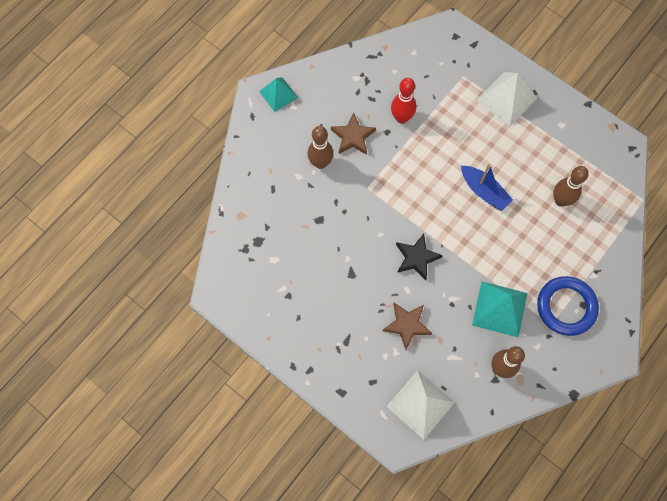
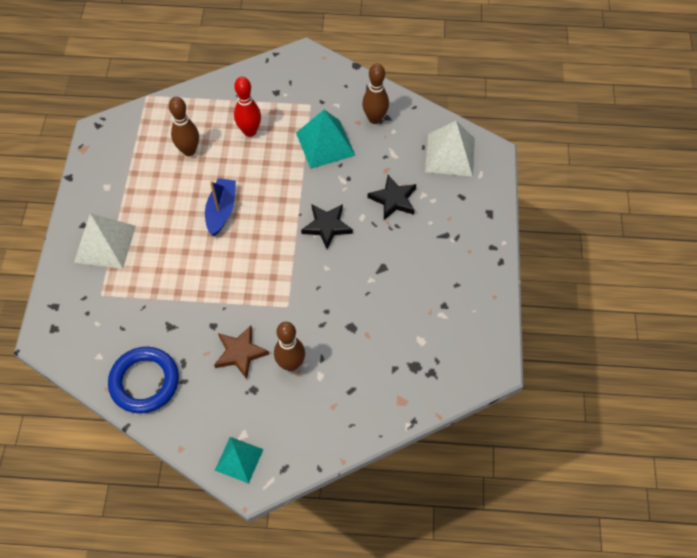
camera: 125 degrees left, 10 degrees down
brown star [383,303,432,350] -> black star [368,175,416,220]
red bowling pin [391,78,416,124] -> red bowling pin moved to [234,77,261,137]
blue ring [537,276,599,336] -> blue ring moved to [108,347,179,414]

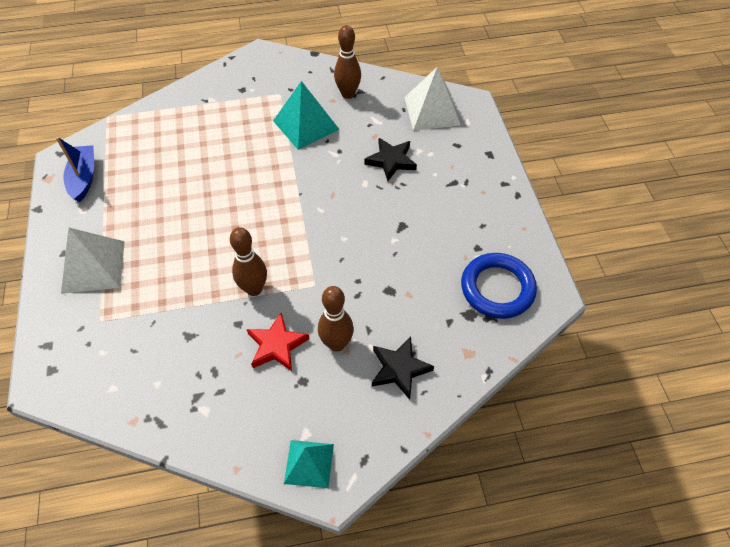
camera: 15 degrees left, 5 degrees down
blue ring [108,347,179,414] -> blue ring moved to [461,253,537,319]
brown bowling pin [169,97,199,156] -> brown bowling pin moved to [230,227,267,296]
blue boat [205,178,236,236] -> blue boat moved to [56,137,94,202]
brown star [214,326,269,379] -> red star [247,313,309,371]
red bowling pin [234,77,261,137] -> none
black star [301,204,353,249] -> black star moved to [372,337,434,400]

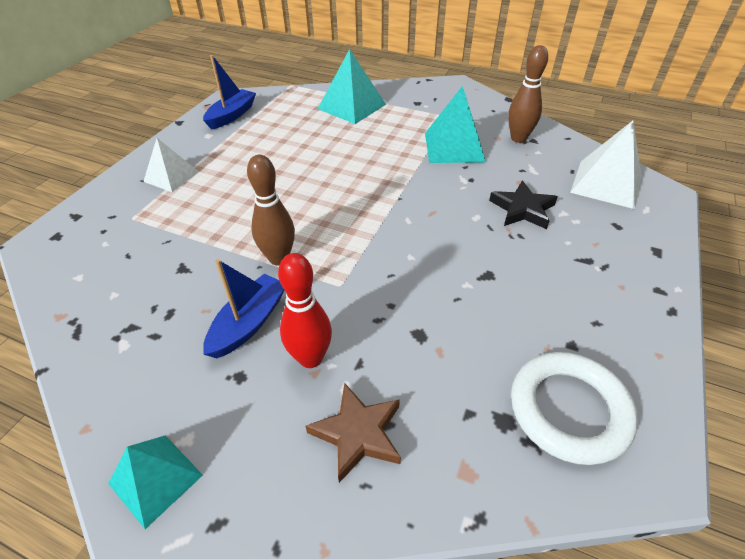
camera: 35 degrees right, 10 degrees down
white pyramid [61,228,125,294] -> white pyramid [143,138,199,192], size x0.65
red star [247,313,309,371] -> blue boat [203,259,284,358]
brown bowling pin [318,286,354,352] -> red bowling pin [278,253,332,368]
black star [372,337,434,400] -> brown star [306,383,401,483]
blue ring [461,253,537,319] -> white ring [511,352,638,465]
none -> turquoise pyramid [318,49,386,124]

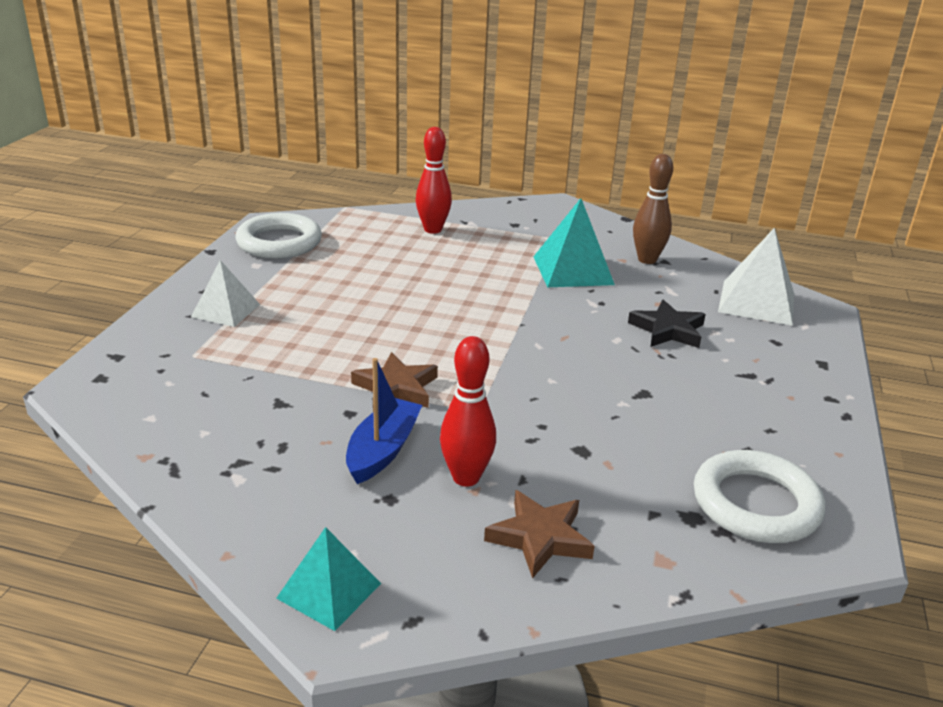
camera: 10 degrees left, 15 degrees down
blue boat [203,55,256,130] -> white ring [236,213,322,259]
brown bowling pin [247,155,295,266] -> brown star [351,352,438,412]
turquoise pyramid [318,49,386,124] -> red bowling pin [416,127,452,234]

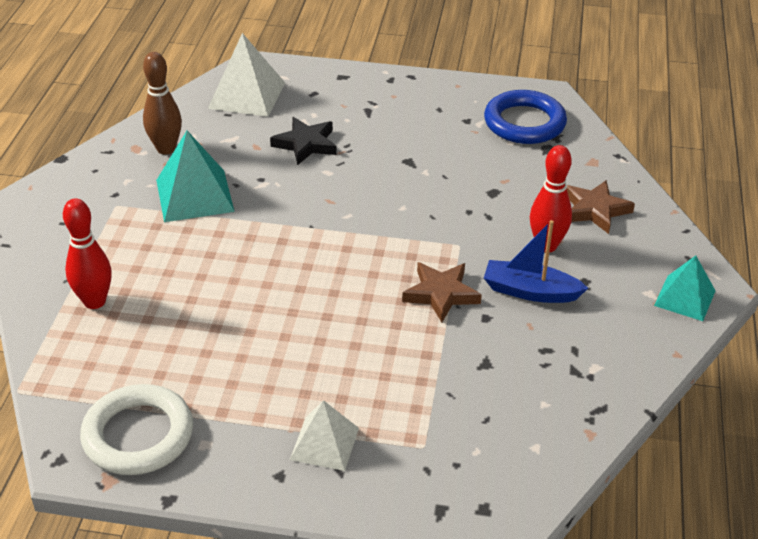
camera: 95 degrees left, 10 degrees up
white ring [694,450,825,543] -> blue ring [484,90,567,144]

